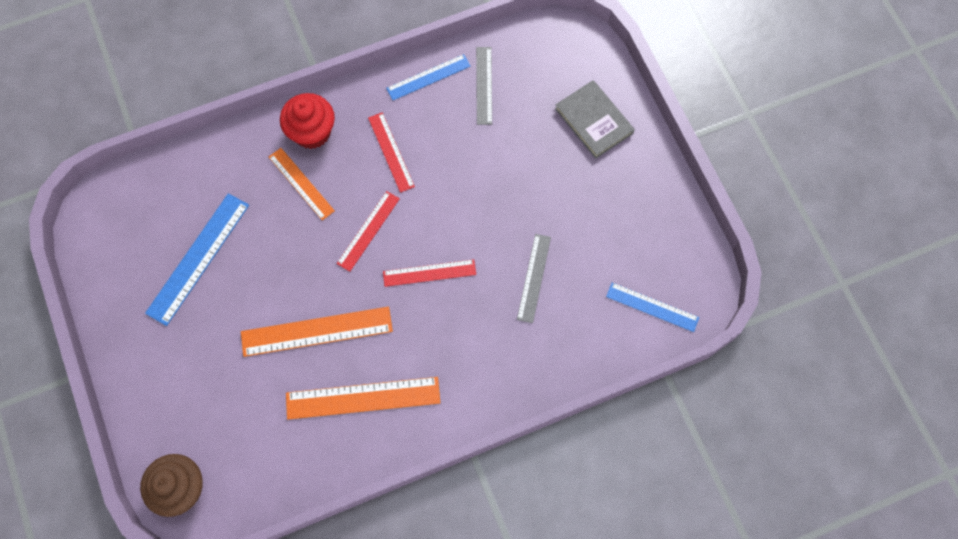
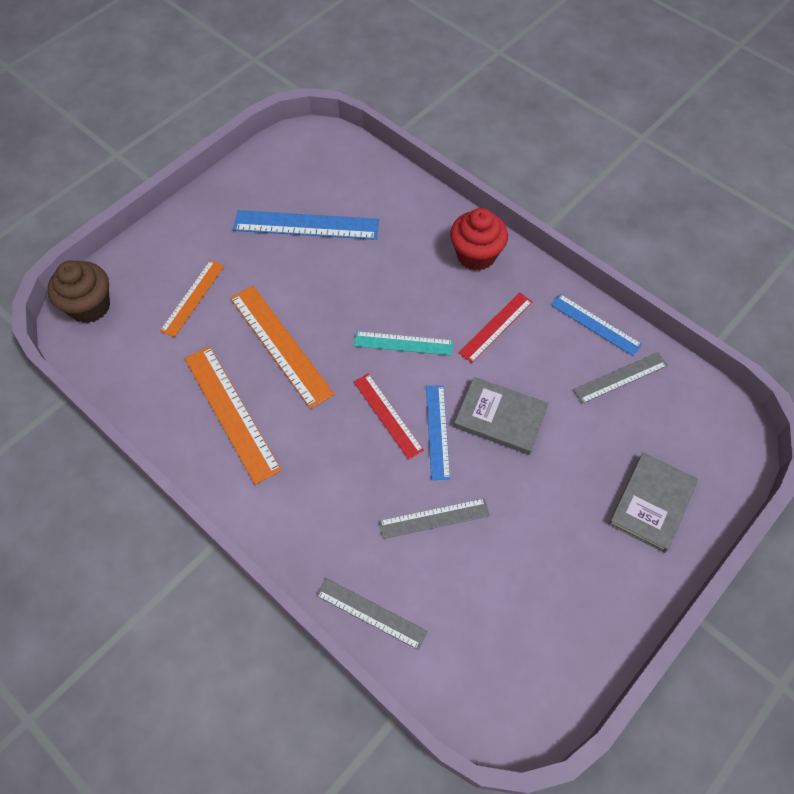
camera: 65 degrees right, 10 degrees down
orange ruler [269,148,335,220] -> orange ruler moved to [160,260,224,337]
red ruler [337,191,400,272] -> turquoise ruler [354,331,453,356]
blue ruler [606,282,699,332] -> blue ruler moved to [426,385,450,480]
none -> grey ruler [316,578,428,650]
none -> grey book [454,377,549,455]

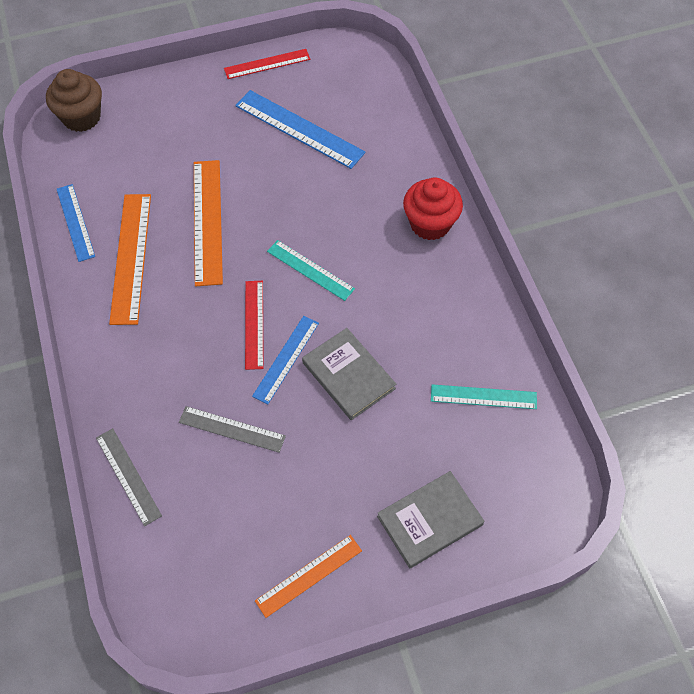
camera: 30 degrees right, 0 degrees up
orange ruler [160,260,224,337] -> orange ruler moved to [255,535,362,618]
red ruler [459,292,533,363] -> red ruler moved to [224,49,310,79]
blue ruler [551,294,642,356] -> blue ruler moved to [57,184,95,262]
grey ruler [573,352,668,404] -> turquoise ruler [431,384,537,409]

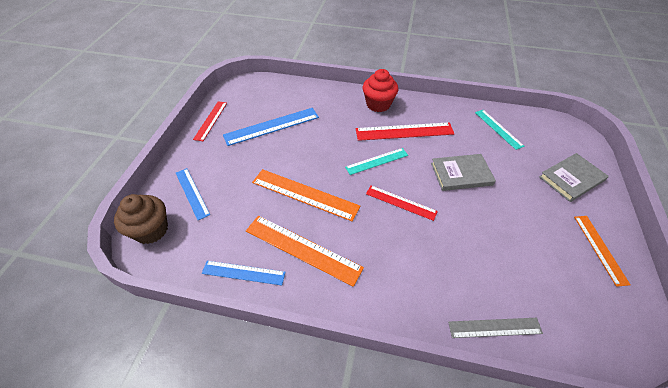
camera: 60 degrees left, 10 degrees down
grey ruler [179,406,286,453] -> none
blue ruler [252,316,319,404] -> blue ruler moved to [176,168,210,220]
grey book [377,471,484,568] -> grey book turned 60 degrees clockwise [539,153,609,202]
turquoise ruler [431,384,537,409] -> turquoise ruler turned 60 degrees counterclockwise [475,110,524,150]
none -> red ruler [356,122,454,141]

